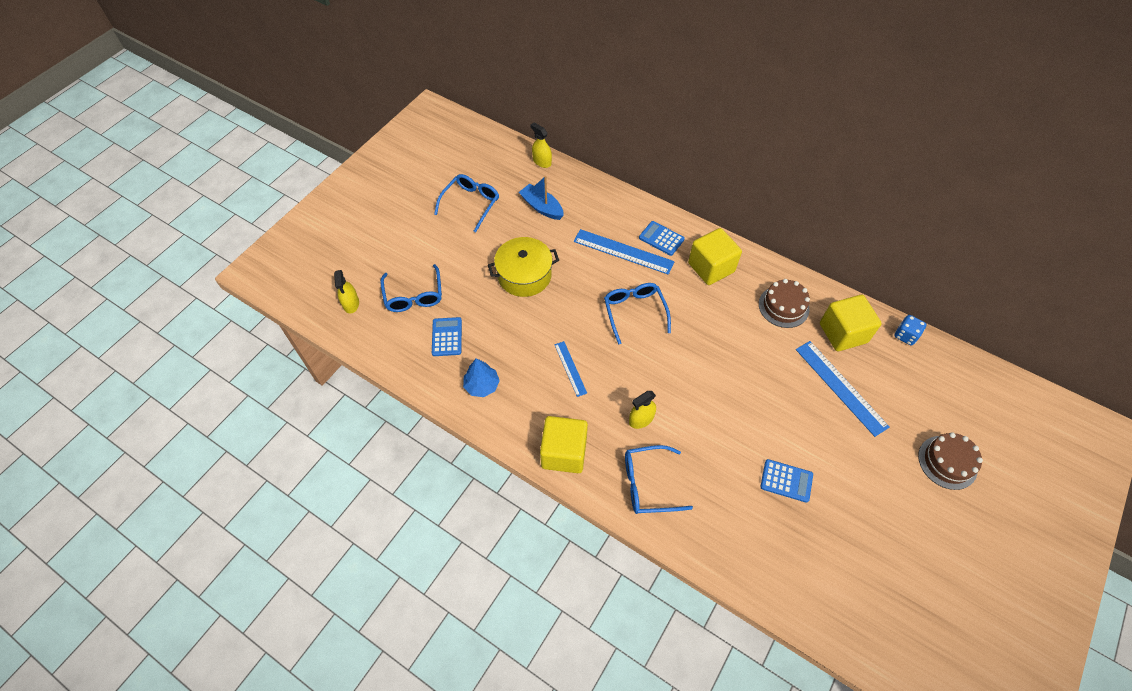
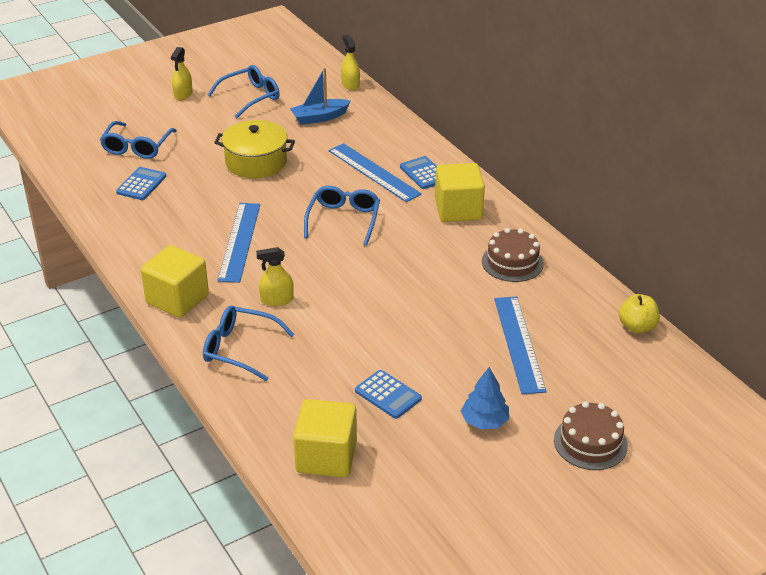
camera: 25 degrees right, 20 degrees down
yellow spray bottle [334,270,359,313] -> yellow spray bottle moved to [171,47,193,100]
blue tree [463,358,500,397] -> blue tree moved to [461,367,509,430]
blue boat [519,176,564,220] -> blue boat turned 90 degrees counterclockwise [290,68,351,125]
blue ruler [554,341,587,397] -> blue ruler [217,203,260,283], size x1.77
yellow cube [820,295,882,351] -> yellow cube moved to [293,399,357,478]
blue dice [894,315,927,345] -> yellow apple [619,294,660,333]

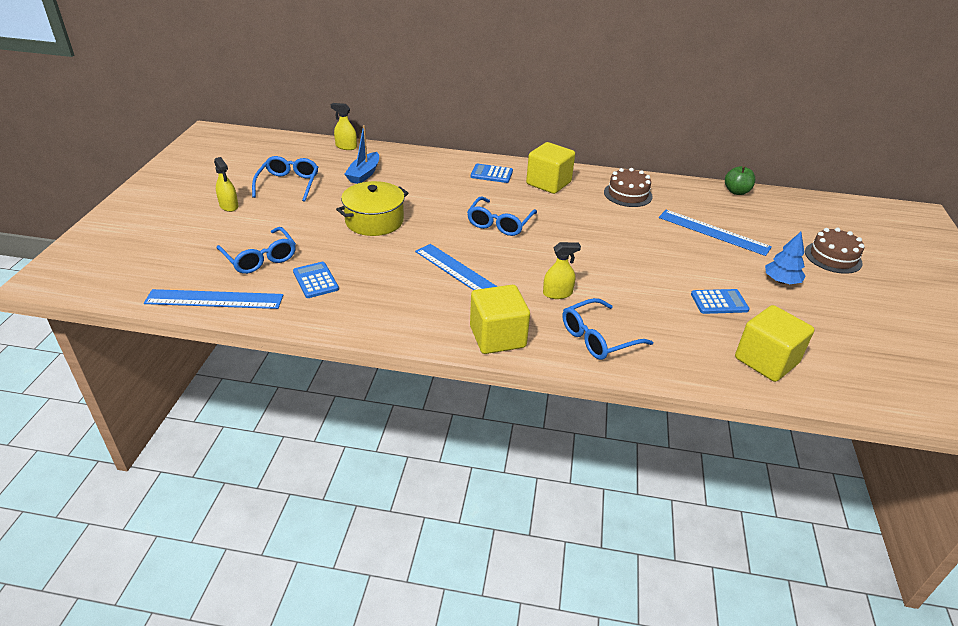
camera: 50 degrees left, 0 degrees up
yellow spray bottle [256,247,294,306] -> yellow spray bottle turned 135 degrees counterclockwise [543,242,581,299]
blue glasses [304,186,380,246] -> blue glasses turned 120 degrees counterclockwise [467,196,537,236]
blue ruler [328,143,422,202] -> blue ruler moved to [144,289,283,309]
yellow apple [619,294,660,333] -> green apple [725,166,755,195]

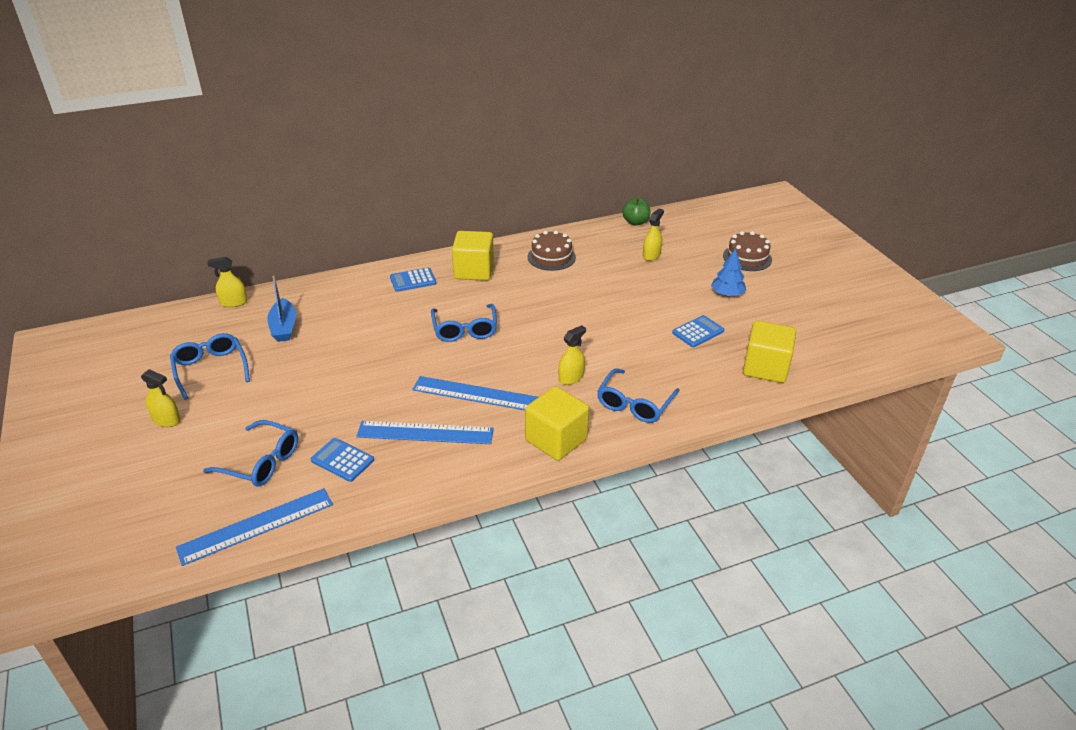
camera: 30 degrees left, 0 degrees up
yellow pot [336,181,409,236] -> none
blue ruler [659,210,772,256] -> blue ruler moved to [356,421,494,444]
none -> yellow spray bottle [643,209,664,261]

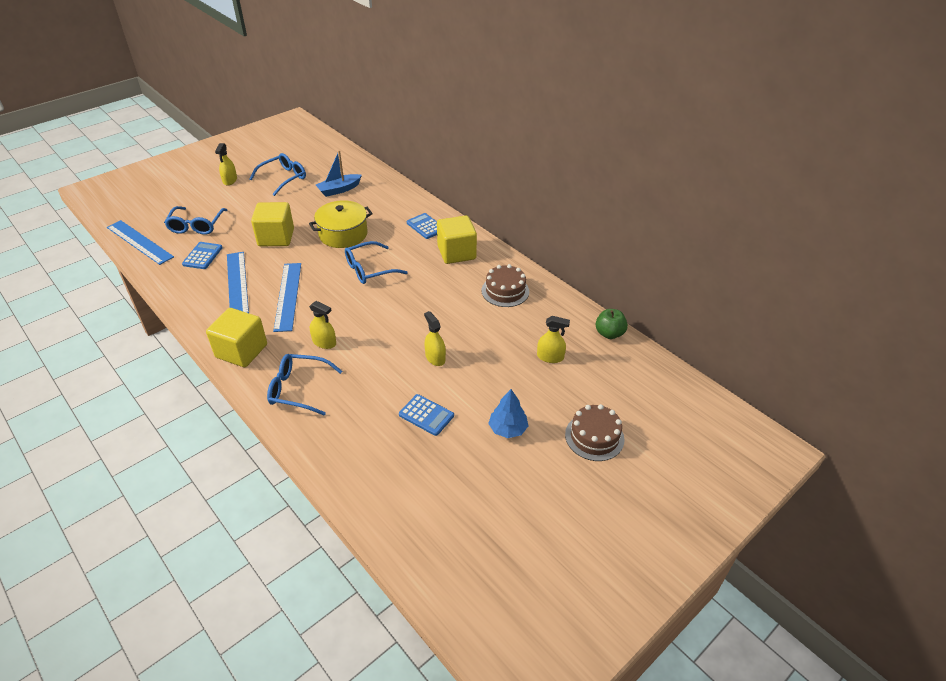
camera: 70 degrees right, 5 degrees up
yellow spray bottle [207,257,247,307] -> yellow spray bottle moved to [424,311,446,366]
yellow cube [743,321,796,383] -> yellow cube moved to [251,202,294,246]
none -> yellow pot [309,200,373,248]

